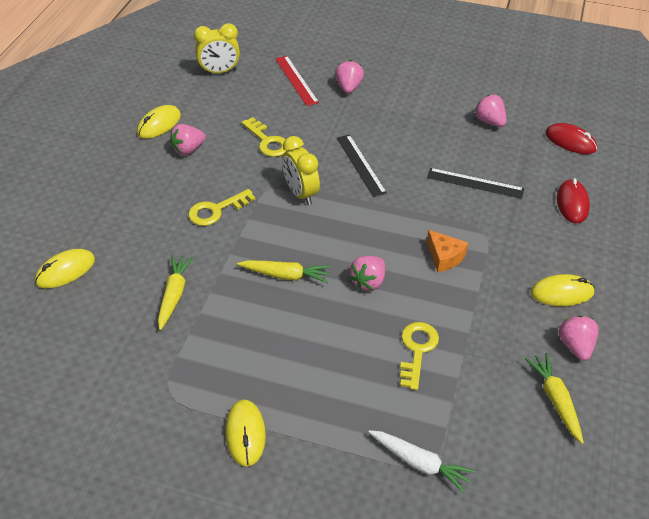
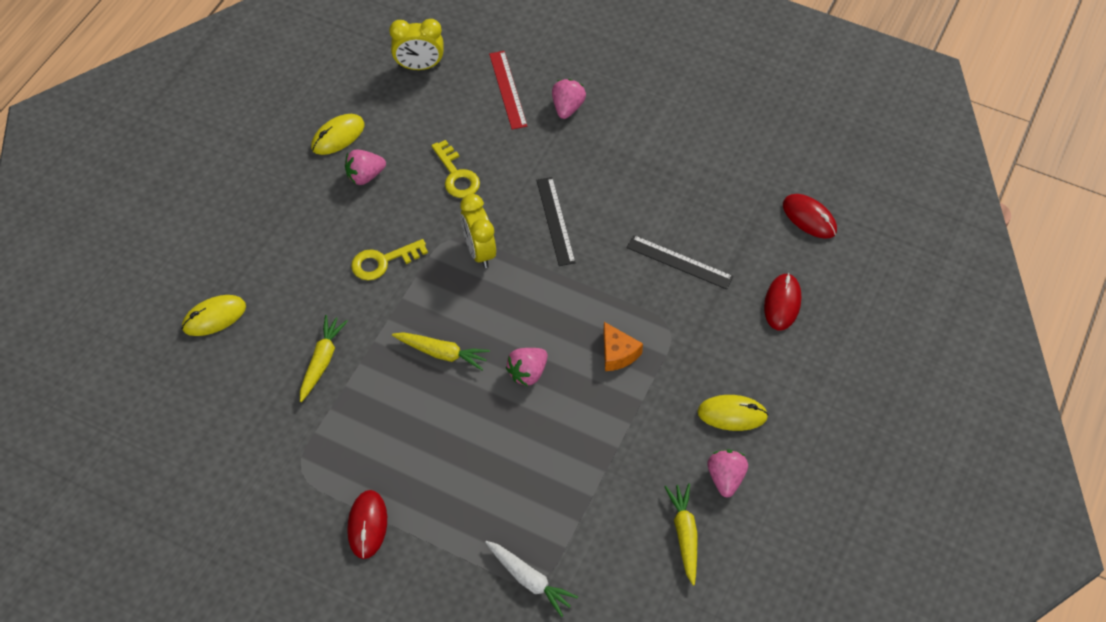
camera: 10 degrees right, 10 degrees up
yellow mouse [226,399,266,466] -> red mouse [347,490,387,559]
yellow key [400,322,439,390] -> none
pink strawberry [474,94,507,127] -> none

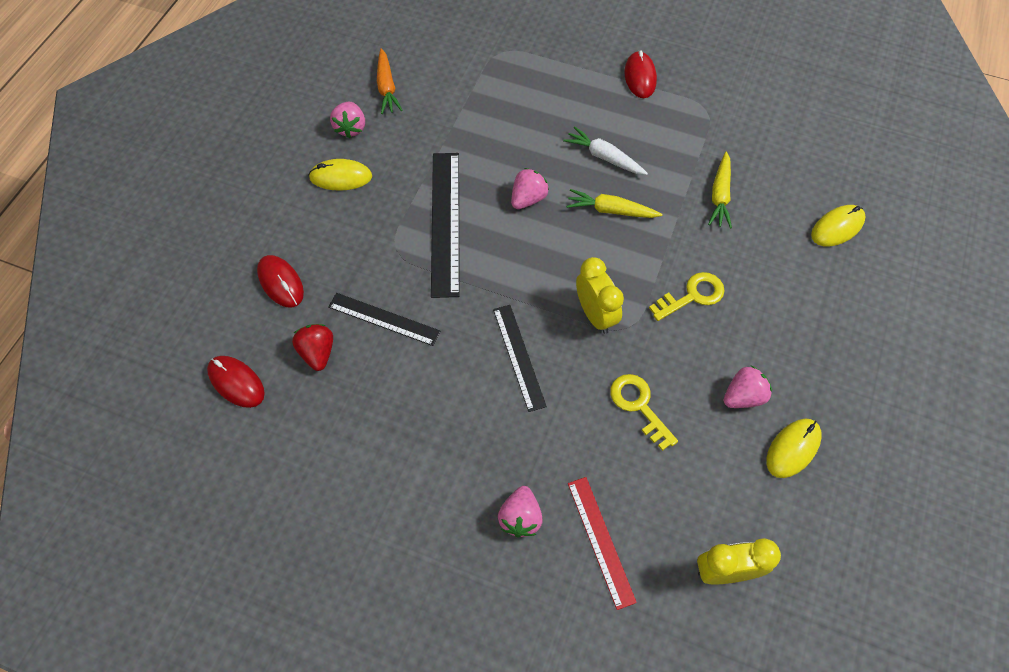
camera: 175 degrees right, 5 degrees up
white carrot [485,541,578,617] -> white carrot moved to [563,126,648,175]
orange cheese [603,322,643,371] -> black ruler [431,153,460,298]
yellow carrot [665,483,698,586] -> orange carrot [377,48,403,114]
red mouse [764,273,801,330] -> red mouse turned 45 degrees counterclockwise [257,255,304,307]
none -> red strawberry [292,324,333,371]

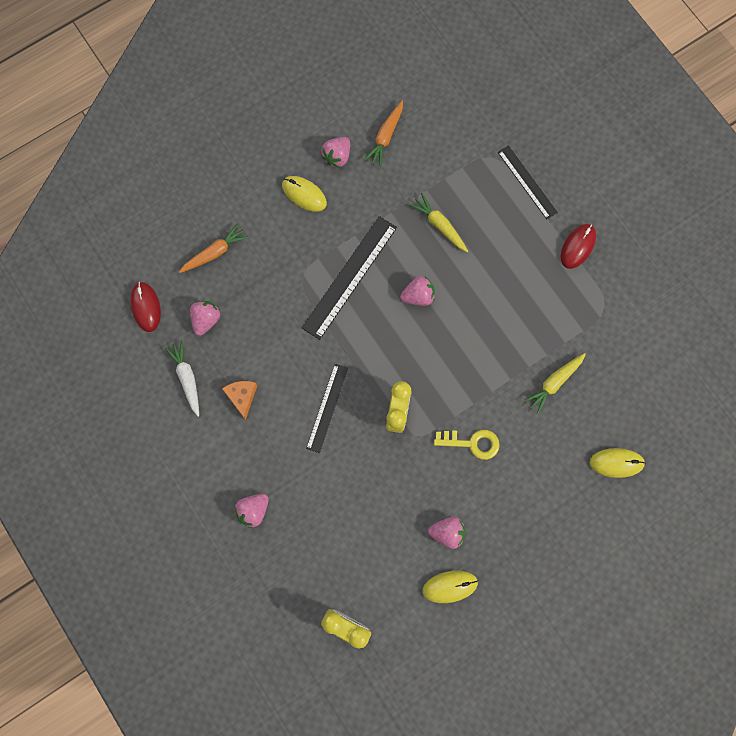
camera: 35 degrees right, 15 degrees up
red mouse [257,255,304,307] -> orange carrot [179,223,249,273]
red strawberry [292,324,333,371] -> pink strawberry [190,301,220,336]
black ruler [328,293,440,346] -> black ruler moved to [498,145,558,219]
white carrot [563,126,648,175] -> white carrot moved to [164,340,199,417]
yellow carrot [566,189,662,218] -> yellow carrot moved to [409,193,468,253]
red ruler [568,477,637,610] -> none
yellow key [610,374,678,451] -> none
none -> orange cheese [222,381,258,420]

